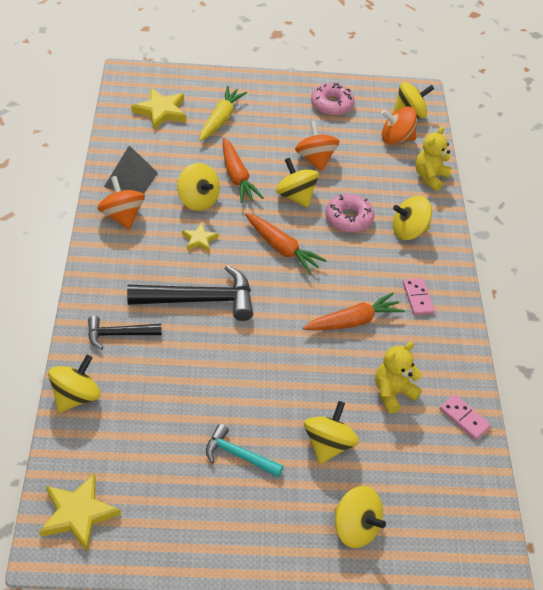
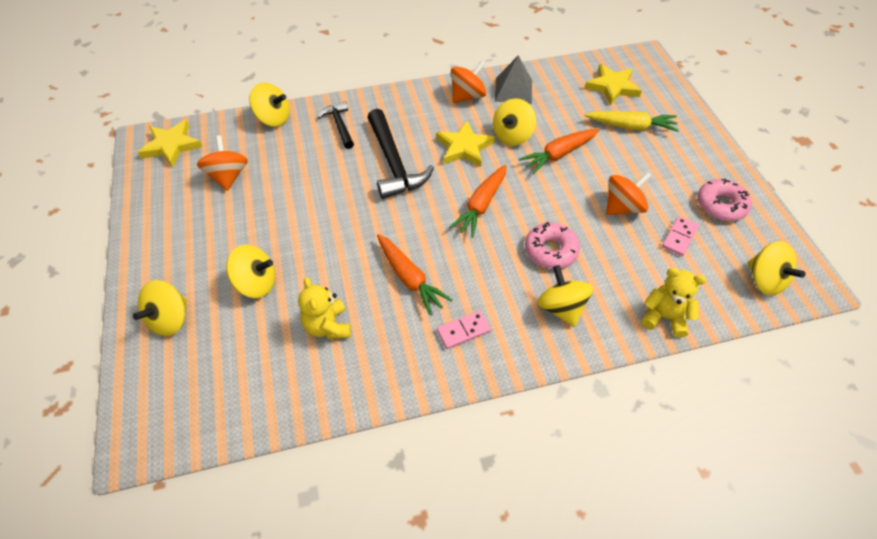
camera: 80 degrees right, 5 degrees up
yellow star [182,223,218,252] -> yellow star [436,121,495,167], size x1.73
turquoise hammer [206,424,284,477] -> none
yellow spinning top [275,158,319,208] -> none
yellow teddy bear [375,342,422,414] -> yellow teddy bear turned 150 degrees counterclockwise [298,277,351,339]
orange spinning top [381,107,417,144] -> orange spinning top moved to [197,135,248,191]
pink domino [440,395,491,440] -> pink domino moved to [662,216,699,256]

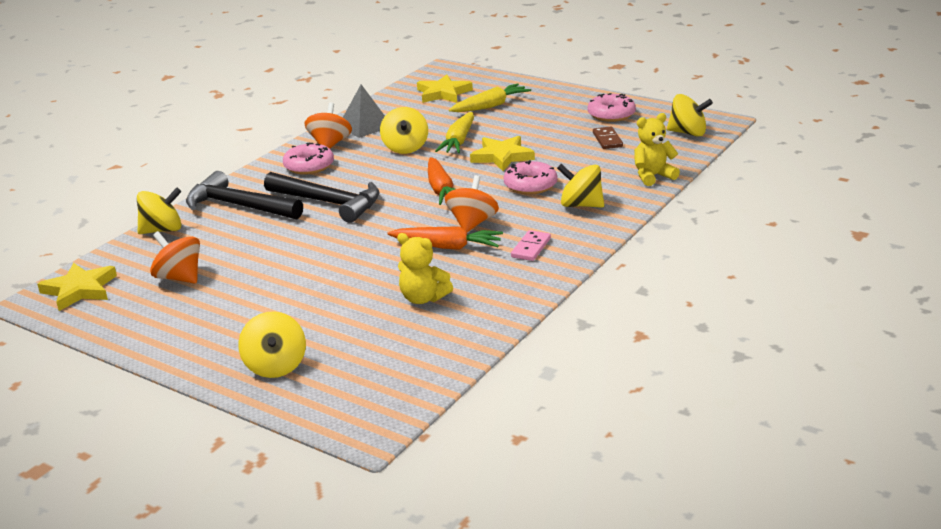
camera: 40 degrees left, 25 degrees down
yellow spinning top [226,245,275,298] -> none
black hammer [318,102,354,149] -> black hammer [186,171,303,220], size x1.75
yellow star [436,121,495,167] -> yellow star moved to [470,136,535,171]
orange carrot [519,129,599,174] -> yellow carrot [435,112,474,153]
orange spinning top [606,172,652,215] -> orange spinning top moved to [445,175,499,232]
pink domino [662,216,699,256] -> brown domino [593,127,623,149]
none -> pink donut [283,142,334,175]

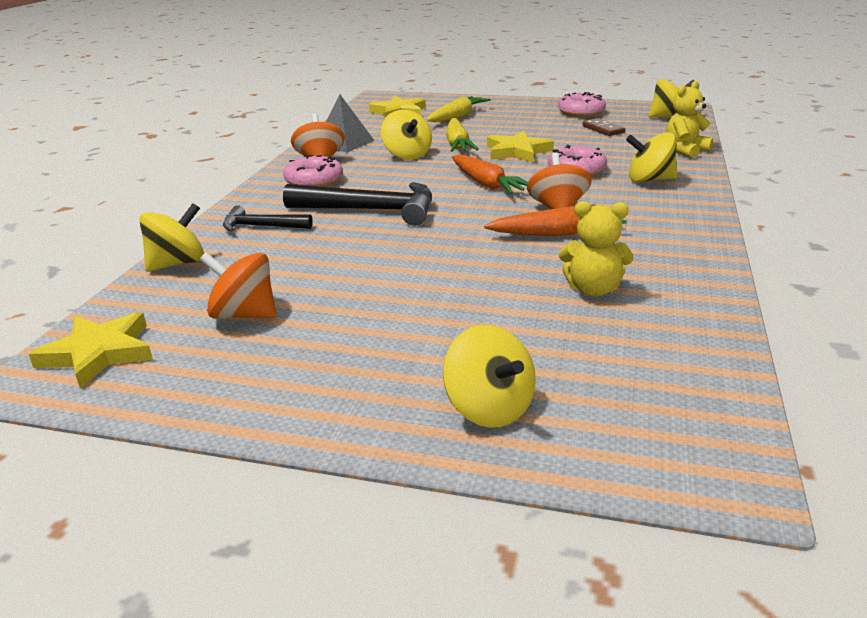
camera: 20 degrees left, 0 degrees up
black hammer [186,171,303,220] -> black hammer [223,205,313,232], size x0.57
pink domino [511,230,551,261] -> none

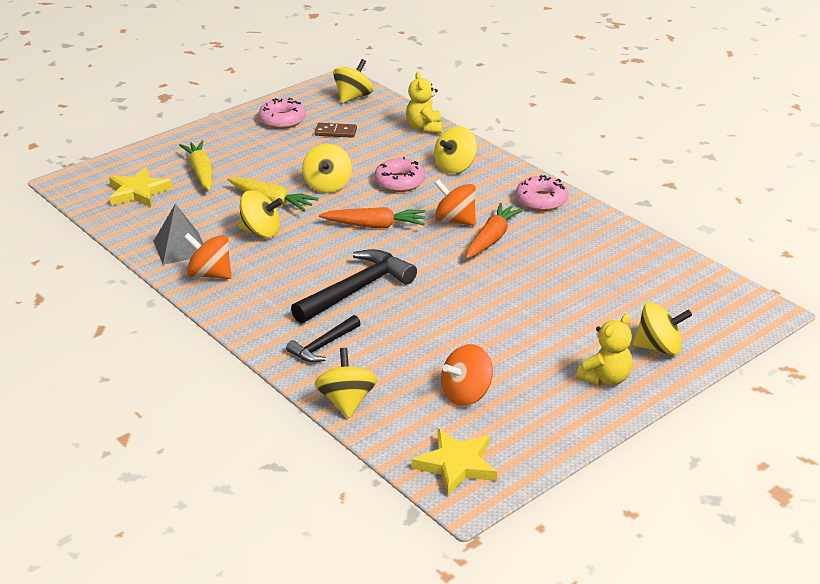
camera: 55 degrees left, 5 degrees up
pink donut [283,155,343,187] -> pink donut moved to [516,175,568,211]
yellow star [487,131,554,163] -> yellow spinning top [302,144,352,193]
yellow teddy bear [559,201,633,297] -> yellow teddy bear moved to [576,314,633,385]

